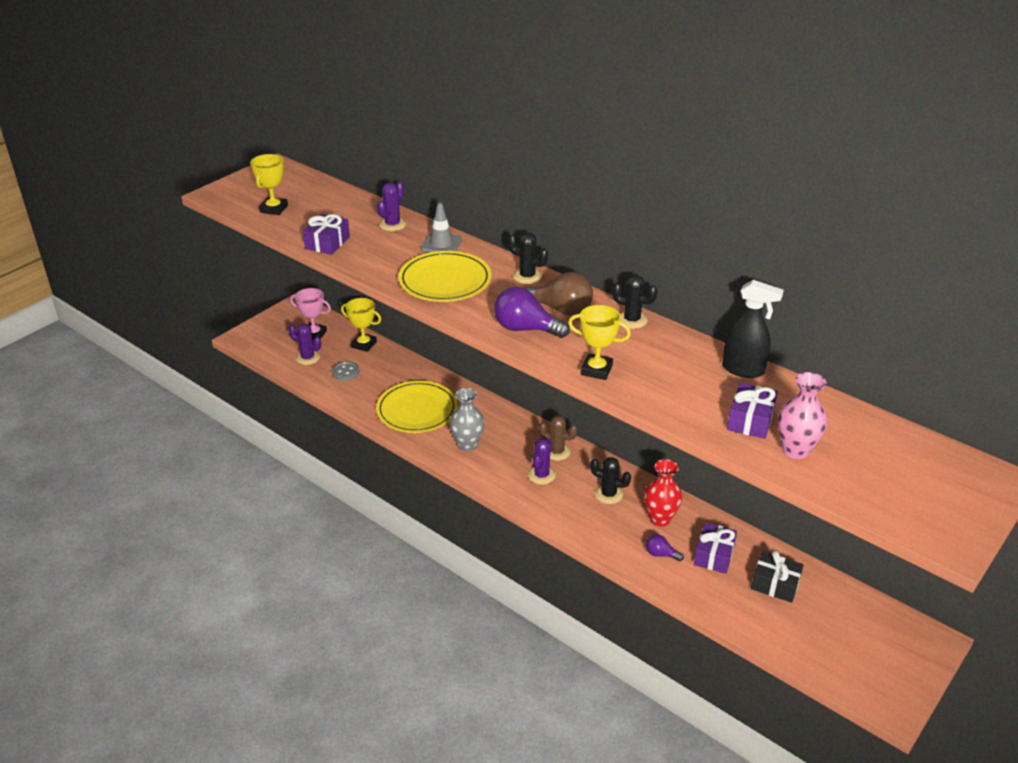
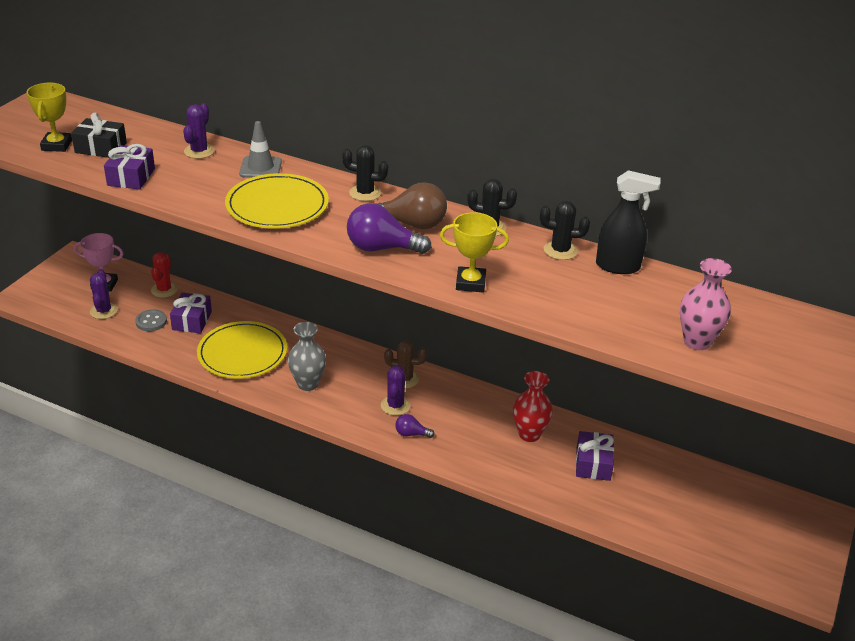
camera: 15 degrees left, 0 degrees up
purple cactus [288,324,321,365] -> purple cactus turned 75 degrees clockwise [90,269,118,319]
yellow trophy [341,298,381,352] -> red cactus [151,252,178,298]
black cactus [590,457,631,504] -> black cactus moved to [540,201,590,260]
purple light bulb [646,534,684,561] -> purple light bulb moved to [395,414,435,438]
purple gift [727,383,778,439] -> purple gift moved to [170,293,212,333]
black gift [751,550,804,603] -> black gift moved to [71,112,127,158]

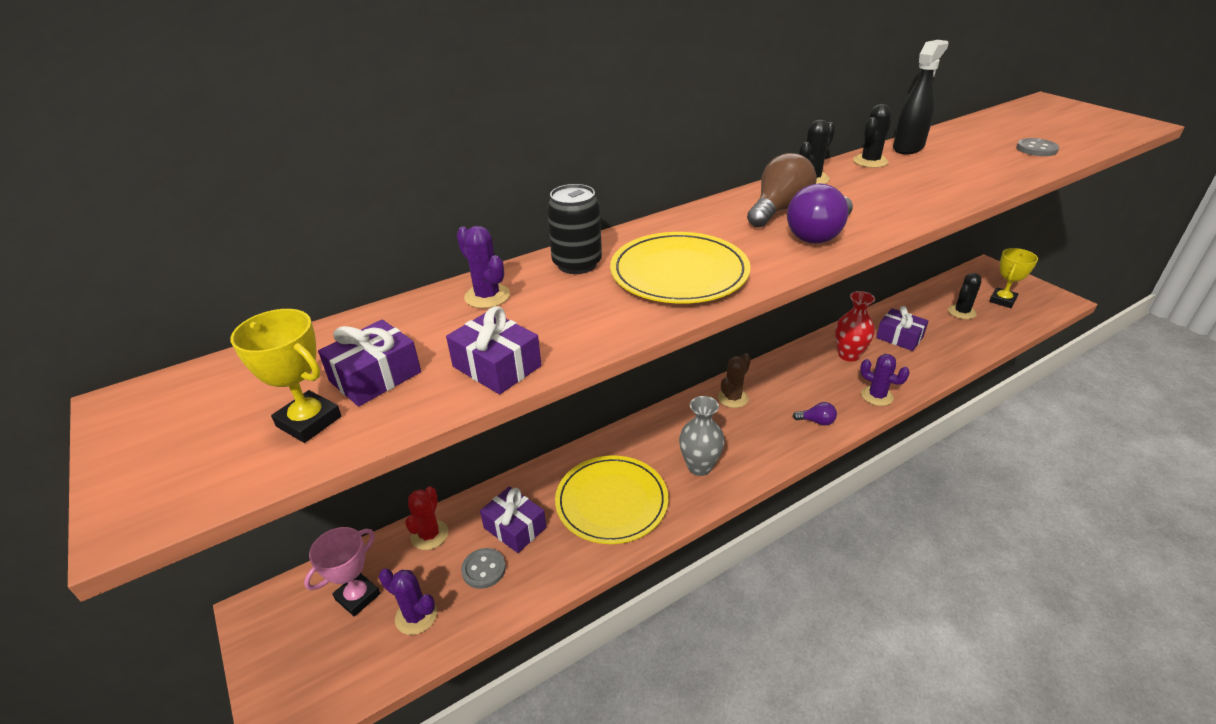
camera: 55 degrees left, 0 degrees up
black gift [71,112,127,158] -> purple gift [318,320,421,406]
red cactus [151,252,178,298] -> red cactus turned 60 degrees clockwise [405,486,448,550]
grey traffic cone [239,121,282,178] -> black can [547,184,602,274]
black cactus [342,145,388,201] -> black cactus moved to [948,273,981,319]
purple cactus [381,366,410,416] -> purple cactus moved to [860,354,910,406]
purple light bulb [395,414,435,438] -> purple light bulb turned 120 degrees counterclockwise [793,402,837,426]
yellow trophy [440,212,509,292] -> yellow trophy moved to [989,248,1038,308]
pink vase [680,258,732,350] -> grey button [1016,138,1059,156]

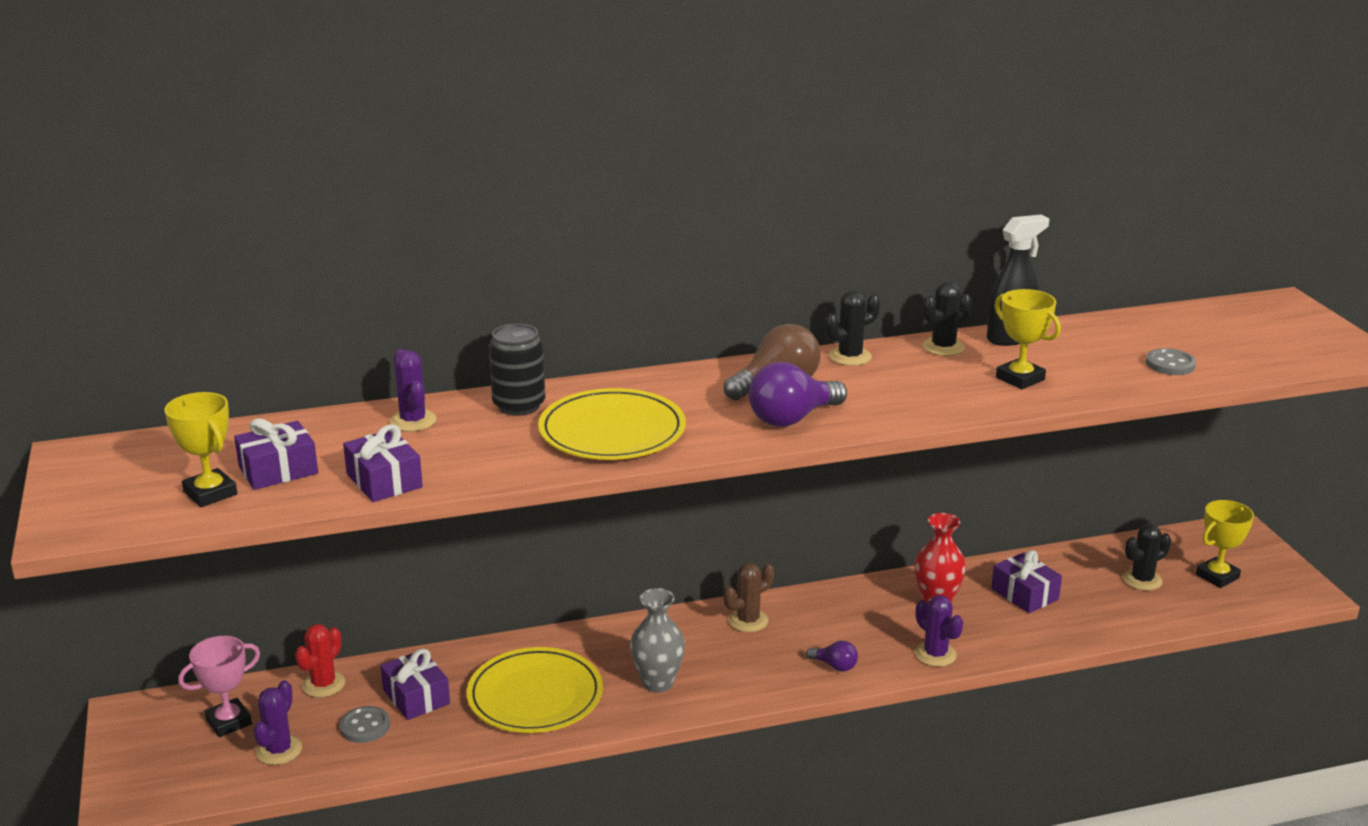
camera: 15 degrees right, 10 degrees down
purple cactus [379,569,437,635] -> purple cactus turned 60 degrees clockwise [254,680,302,765]
none -> yellow trophy [994,289,1061,389]

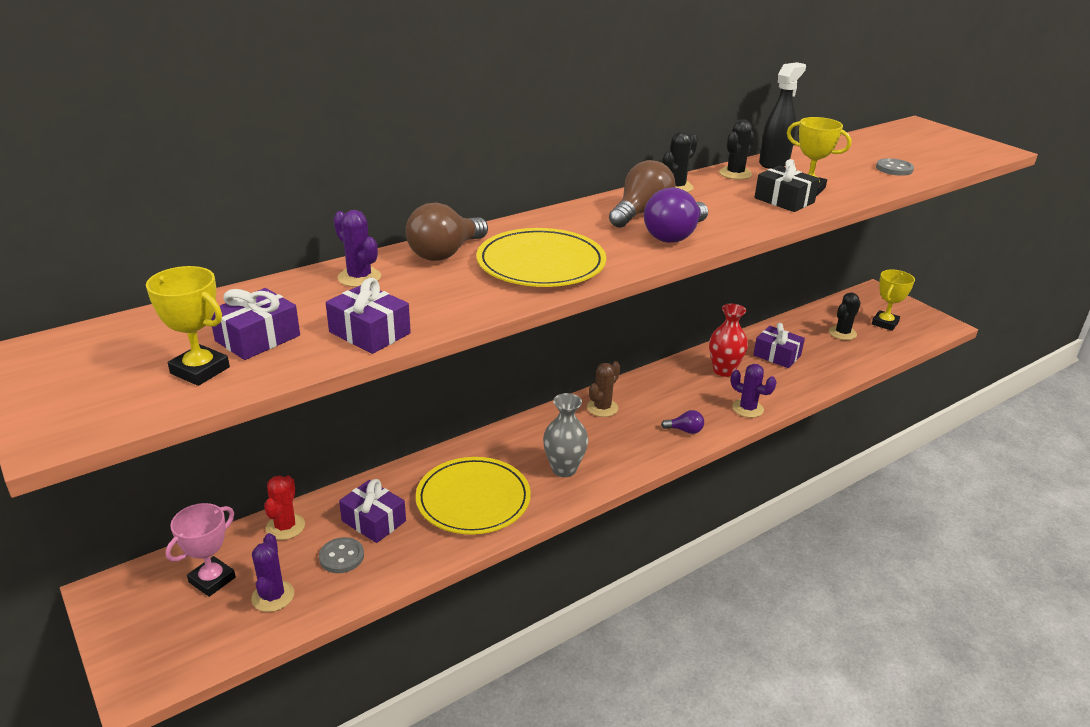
camera: 20 degrees left, 5 degrees up
black can [489,323,545,416] -> brown light bulb [406,202,488,261]
none -> black gift [754,159,820,212]

